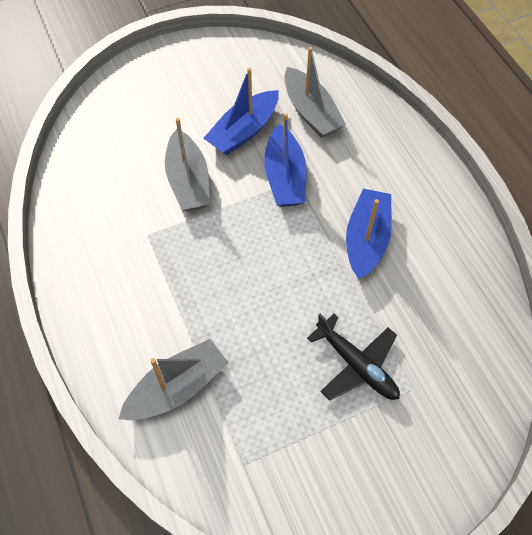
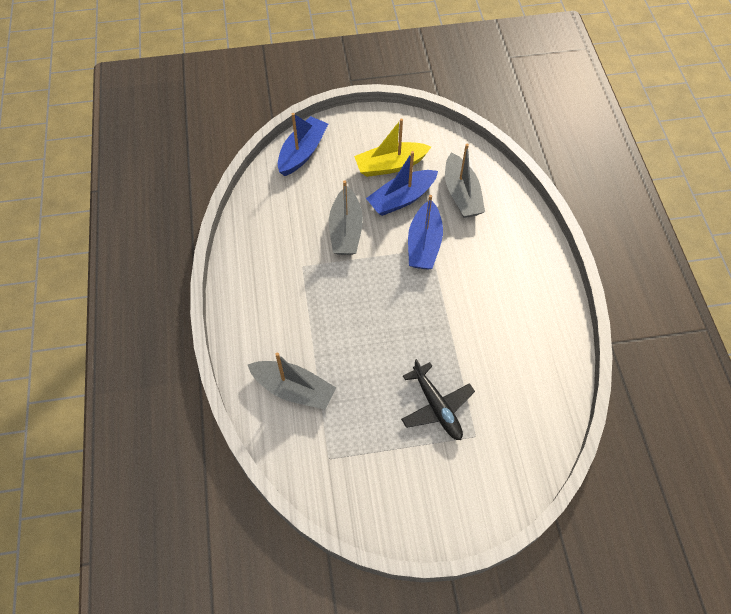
camera: 15 degrees right, 0 degrees up
grey boat [119,339,229,420] -> grey boat turned 45 degrees clockwise [248,353,336,410]
blue boat [346,189,392,280] -> blue boat moved to [278,113,328,176]
none -> yellow boat [354,118,431,177]

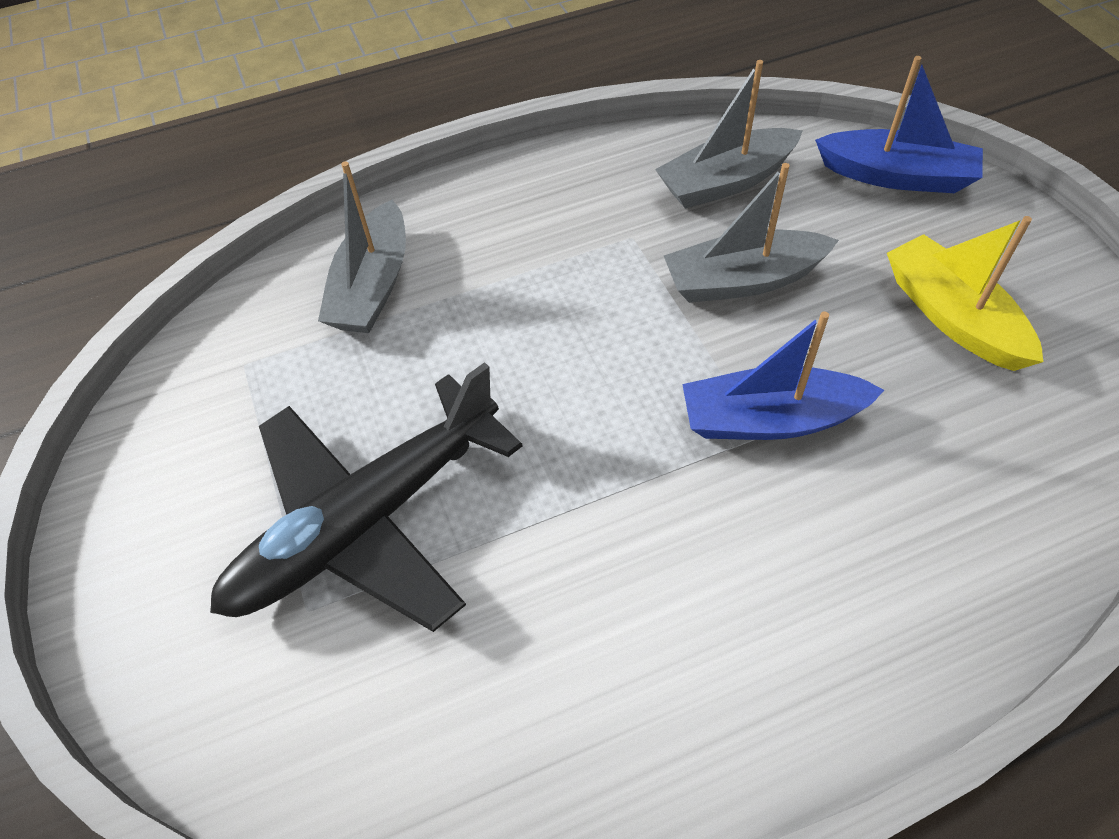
camera: 80 degrees right, 5 degrees down
blue boat [366,151,438,216] -> none
black plane [401,359,475,440] -> black plane [210,362,523,632], size x1.71
grey boat [445,144,485,218] -> grey boat moved to [655,60,803,209]

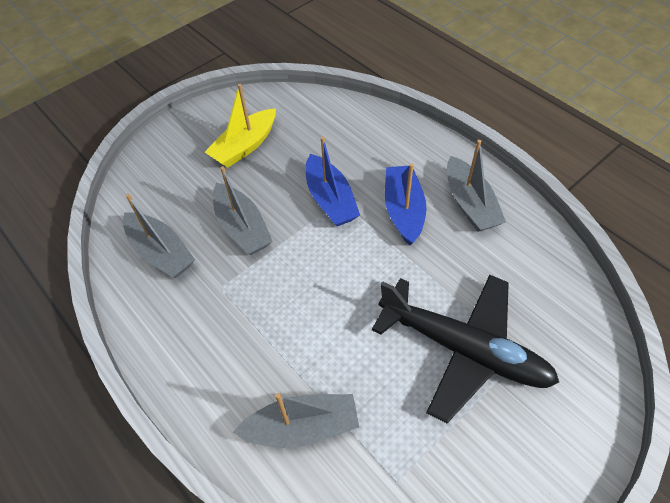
camera: 110 degrees left, 0 degrees up
blue boat [815,56,983,193] -> blue boat moved to [385,163,426,245]
none -> grey boat [447,140,506,232]

